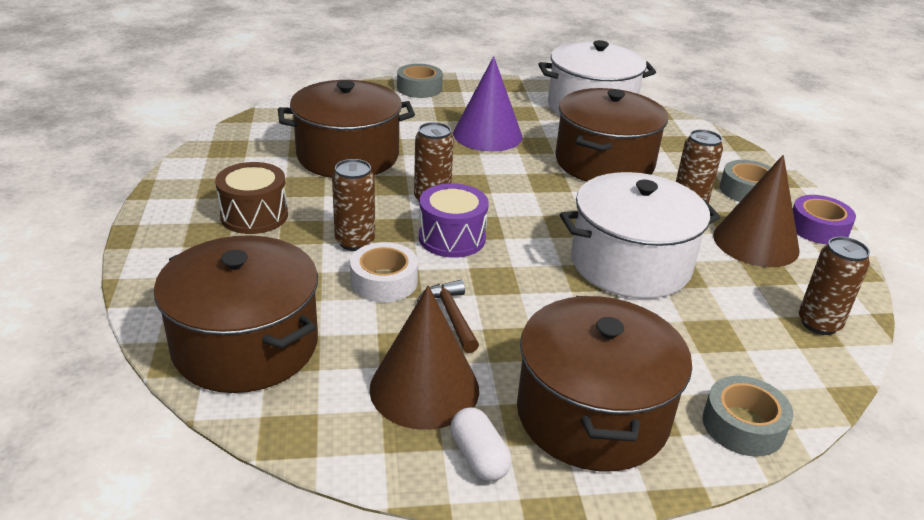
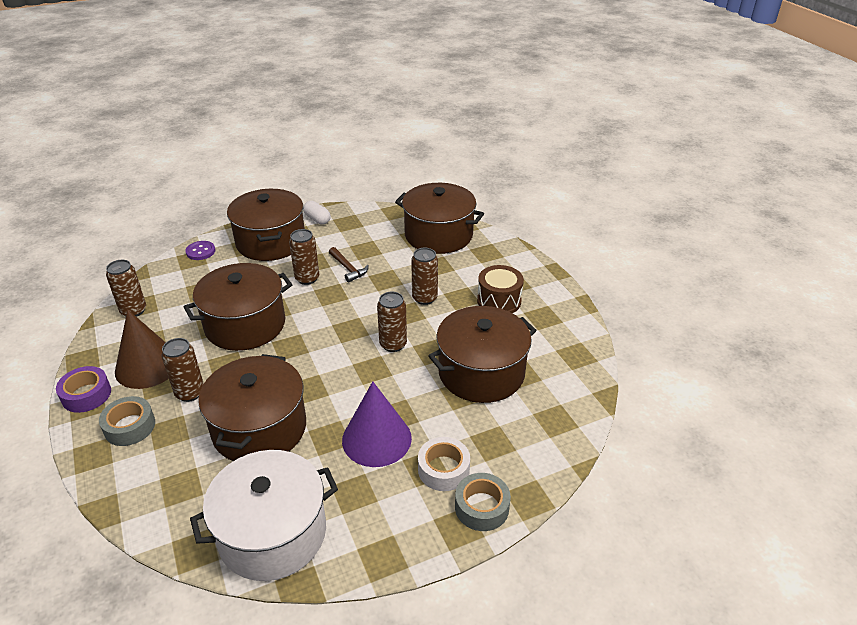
camera: 165 degrees right, 5 degrees up
white tape [350,242,418,302] -> white tape moved to [418,437,470,491]
brown cone [369,286,479,430] -> none
purple drum [419,183,489,258] -> none
white pot [560,172,720,299] -> brown pot [184,263,292,351]
grey tape [703,376,793,457] -> purple button [185,241,215,260]
none -> brown can [289,229,319,285]

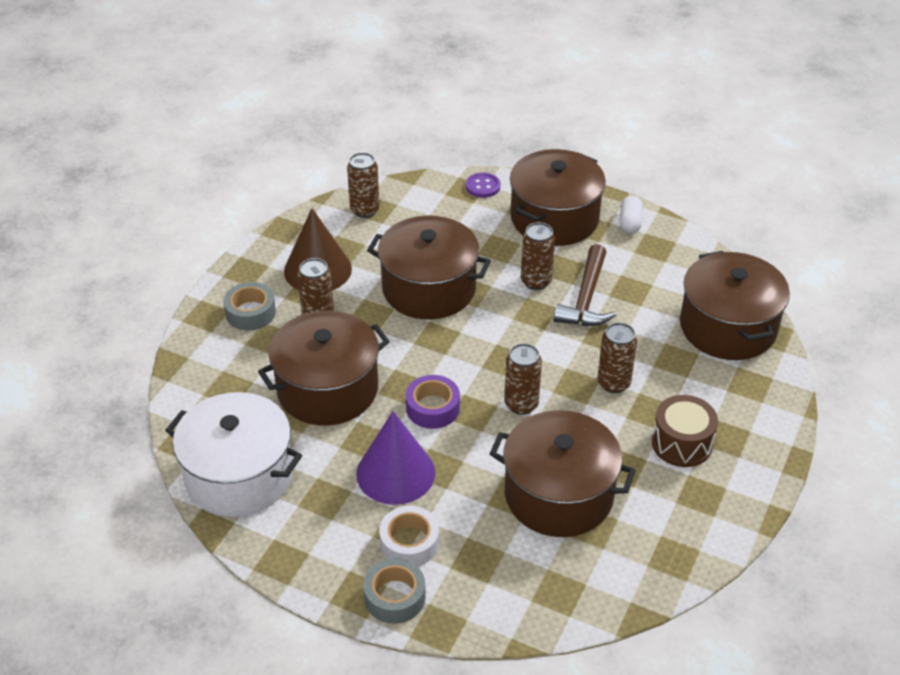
camera: 50 degrees right, 5 degrees up
purple tape [56,366,111,413] -> purple tape moved to [406,375,460,429]
brown hammer [329,247,369,282] -> brown hammer [553,244,616,326], size x1.59

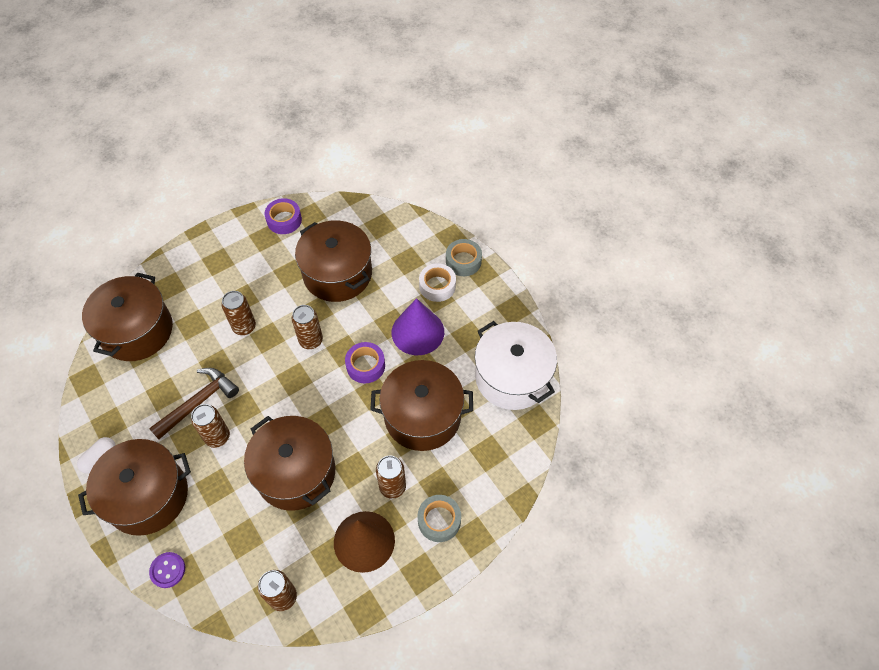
camera: 150 degrees left, 15 degrees up
brown drum [652,395,718,467] -> none
none -> purple tape [264,198,302,234]

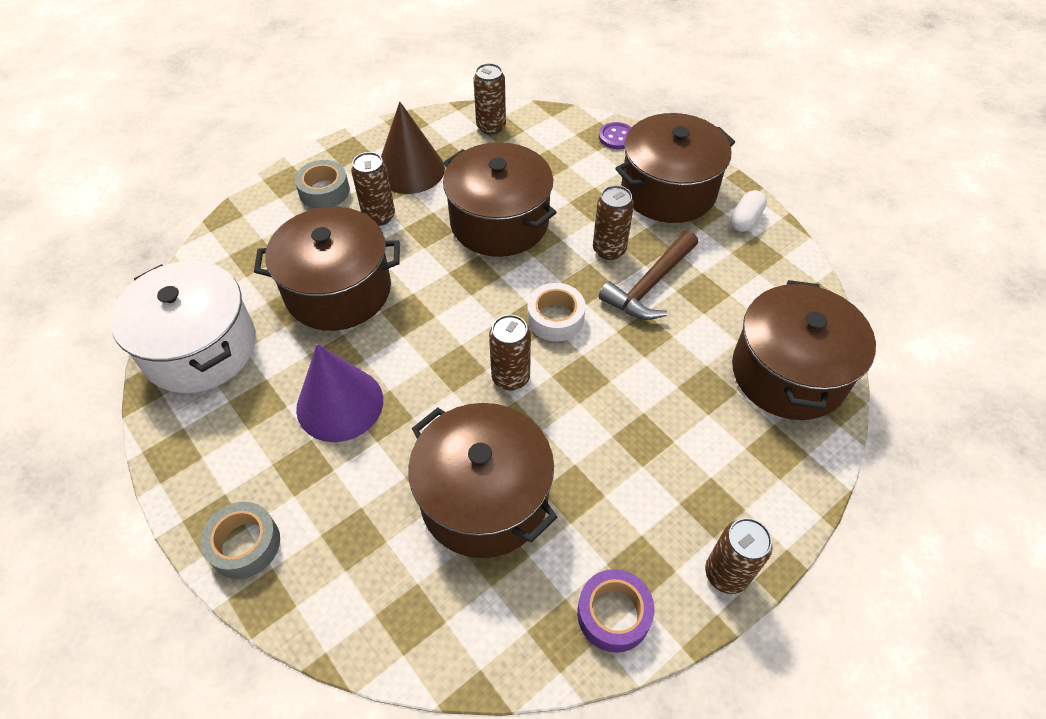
camera: 175 degrees right, 5 degrees down
brown can [221,291,256,335] -> brown can moved to [705,518,772,594]
purple tape [345,342,385,384] -> none
white tape [419,263,456,302] -> white tape moved to [527,283,585,341]

